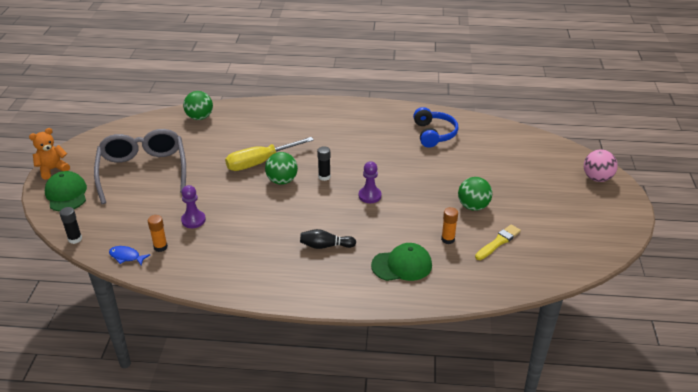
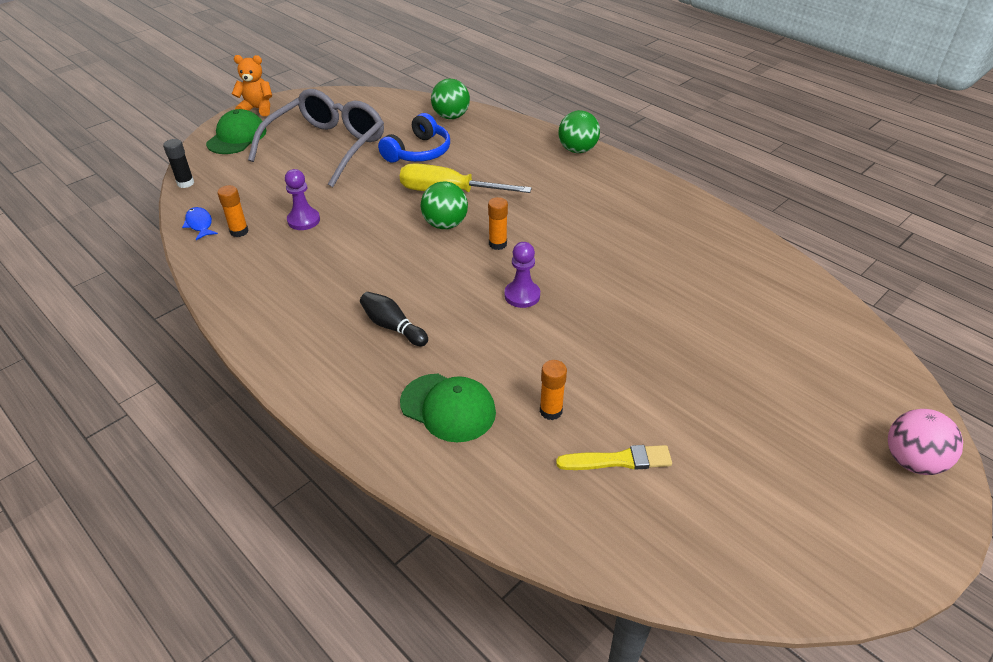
camera: 40 degrees right, 5 degrees up
black glue stick [317,146,331,181] -> orange glue stick [488,197,508,250]
blue headphones [413,107,459,148] -> blue headphones moved to [378,113,450,163]
green ball [458,177,492,211] -> green ball moved to [558,110,600,153]

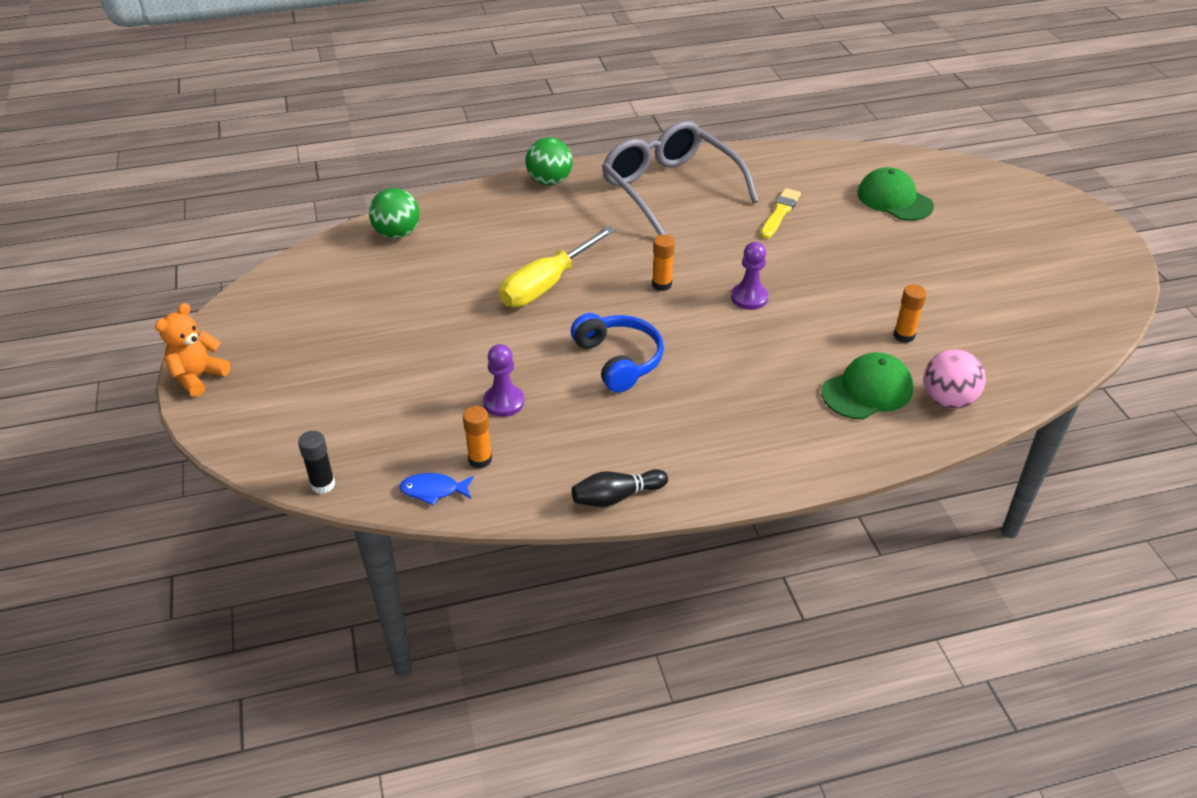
camera: 60 degrees left, 0 degrees up
green cap [206,109,266,154] -> green cap moved to [857,167,934,221]
grey glasses [248,89,384,187] -> grey glasses moved to [602,121,758,235]
black bowling pin [360,292,428,346] -> black bowling pin moved to [572,469,668,507]
blue headphones [378,113,450,163] -> blue headphones moved to [571,313,664,393]
green ball [421,182,468,229] -> none
yellow brush [556,445,672,470] -> yellow brush moved to [760,188,801,239]
pink ball [888,409,963,475] -> pink ball moved to [923,349,986,409]

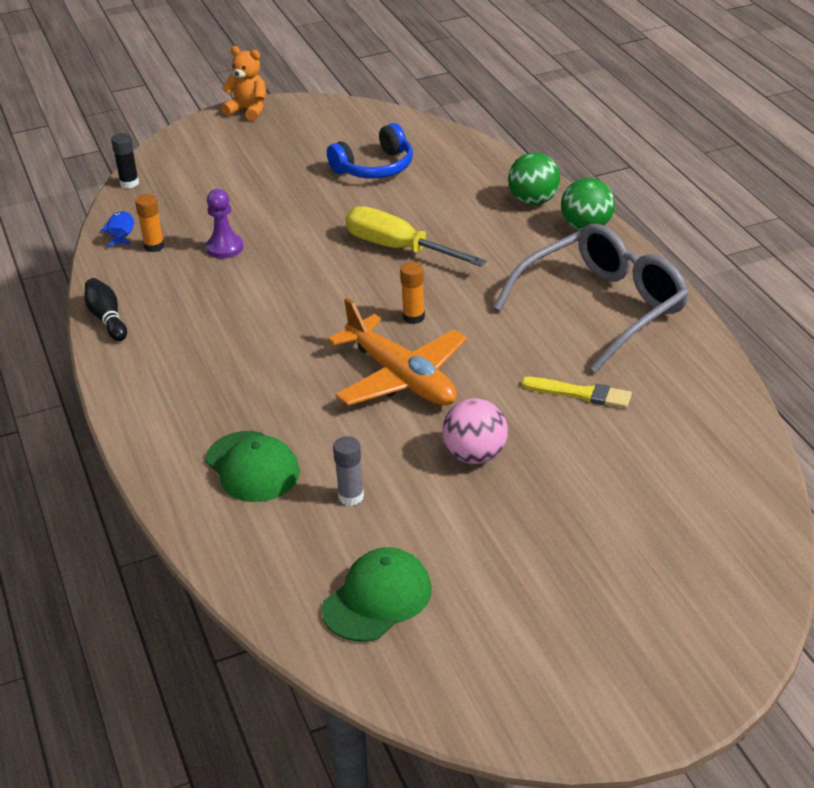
camera: 85 degrees right, 5 degrees down
green ball [369,188,420,239] -> green ball moved to [508,153,560,205]
blue headphones [571,313,664,393] -> blue headphones moved to [327,123,413,179]
purple pawn [731,242,768,310] -> orange plane [328,298,467,405]
green cap [857,167,934,221] -> green cap moved to [322,547,432,642]
orange glue stick [893,284,927,343] -> grey glue stick [333,436,364,506]
pink ball [923,349,986,409] -> pink ball moved to [442,398,508,464]

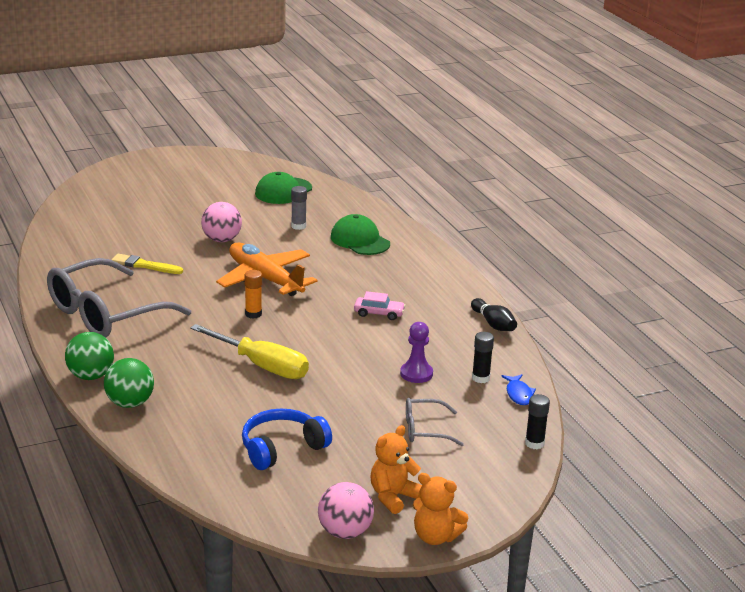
camera: 175 degrees right, 10 degrees down
orange glue stick [135,194,164,252] -> black glue stick [472,332,494,383]
none -> pink ball [318,482,374,539]
none -> pink car [354,291,406,320]
none -> orange teddy bear [371,425,422,514]
none -> grey glasses [406,398,464,446]

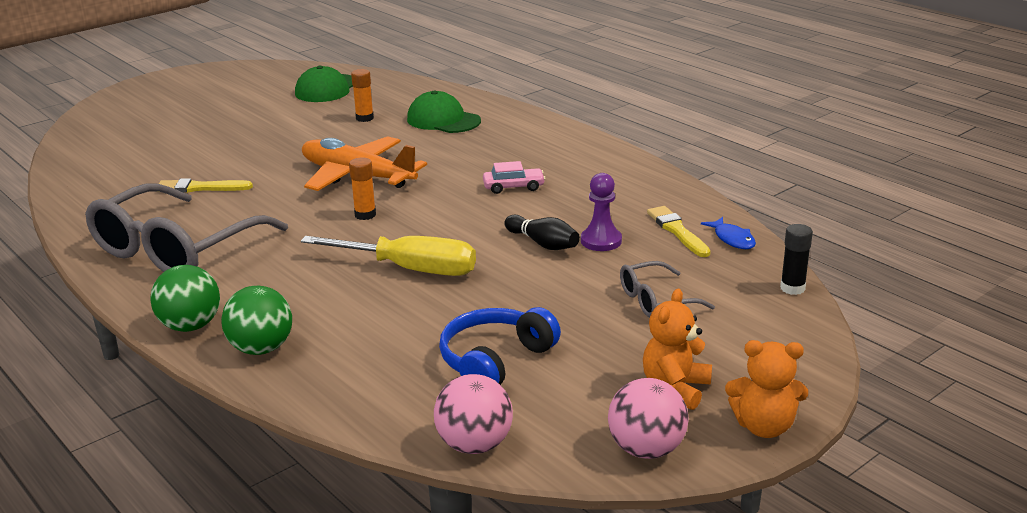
camera: 15 degrees left, 0 degrees up
pink ball [201,202,242,242] -> pink ball moved to [434,374,513,454]
grey glue stick [291,186,307,230] -> orange glue stick [351,69,374,122]
black bowling pin [471,298,517,331] -> black bowling pin moved to [504,215,580,250]
black glue stick [472,332,494,383] -> yellow brush [647,206,710,257]

